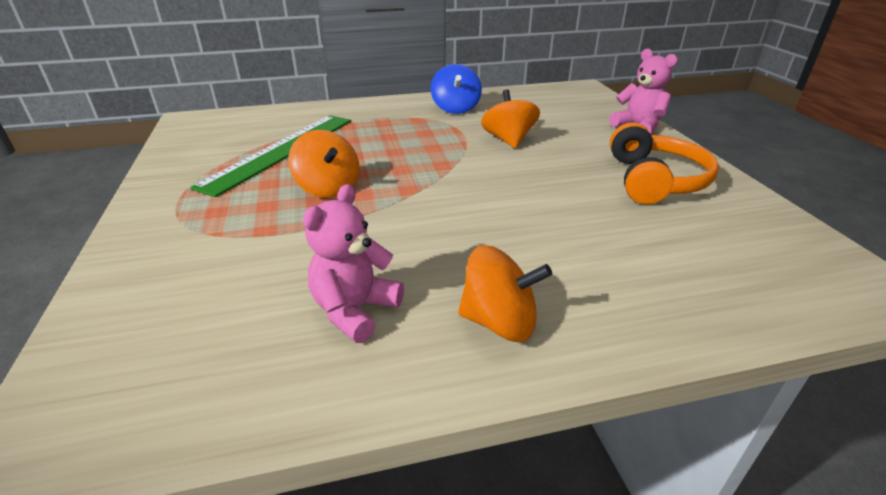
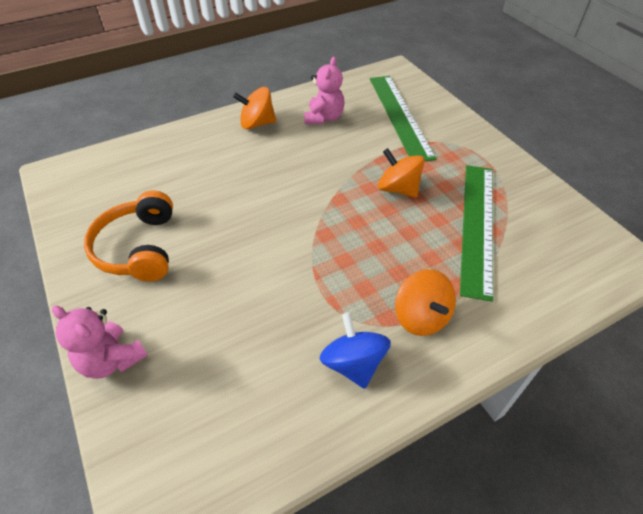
camera: 165 degrees right, 15 degrees up
orange spinning top [481,90,540,148] -> orange spinning top moved to [395,269,456,336]
none -> green ruler [370,76,436,161]

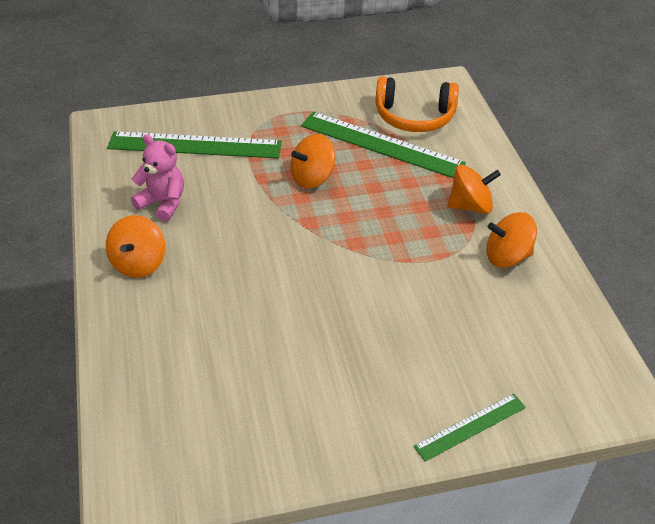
camera: 75 degrees left, 5 degrees down
pink teddy bear [52,306,148,379] -> green ruler [414,393,526,462]
orange headphones [84,190,173,281] -> orange headphones moved to [375,77,459,132]
blue spinning top [319,313,391,389] -> orange spinning top [486,212,537,268]

